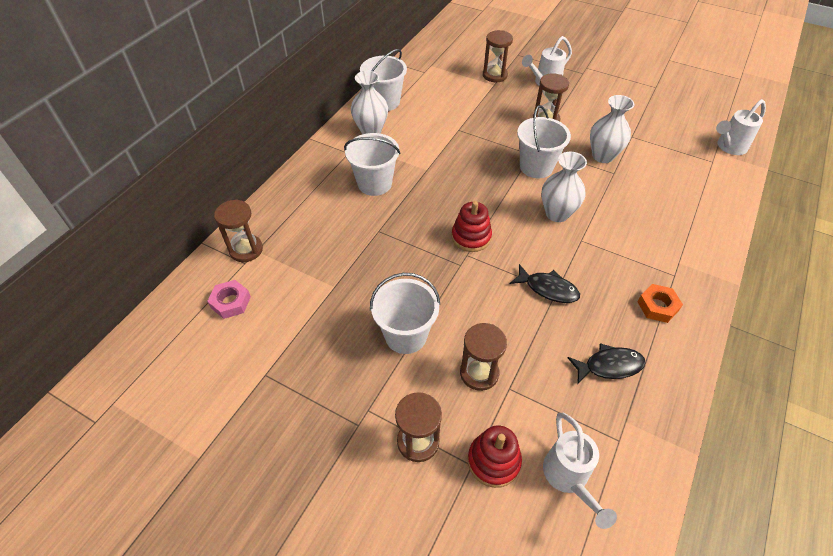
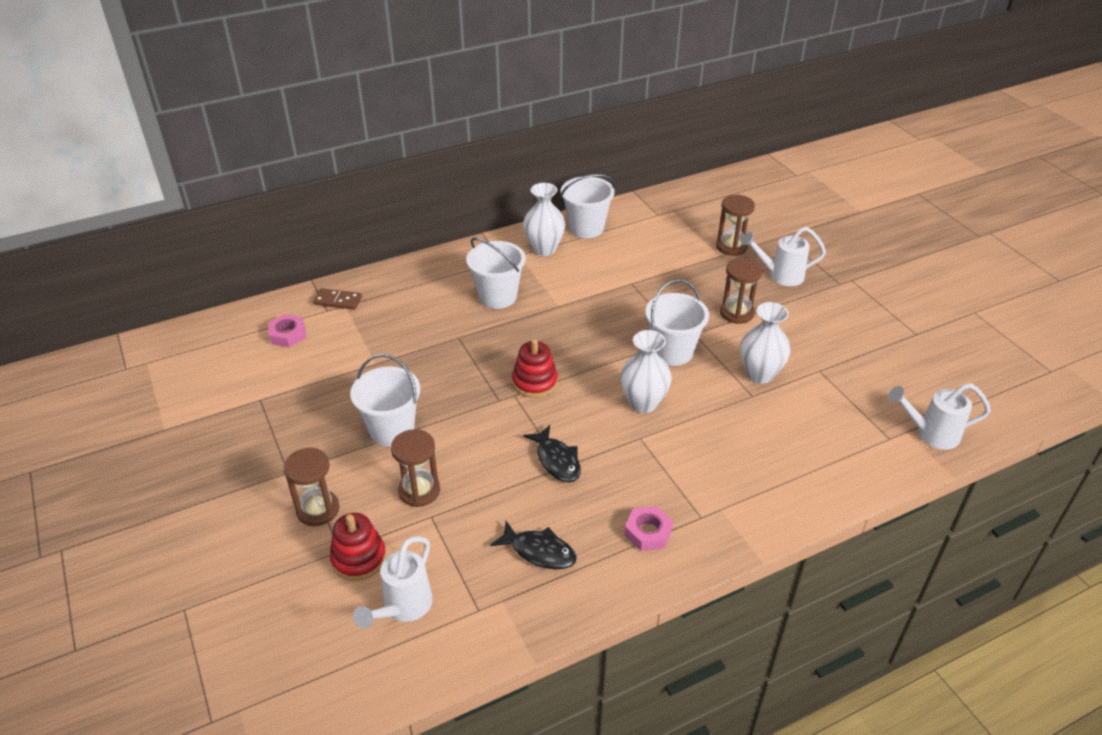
camera: 35 degrees right, 10 degrees down
brown hourglass [214,199,263,262] -> brown domino [313,288,362,310]
orange nut [637,284,683,323] -> pink nut [625,506,673,551]

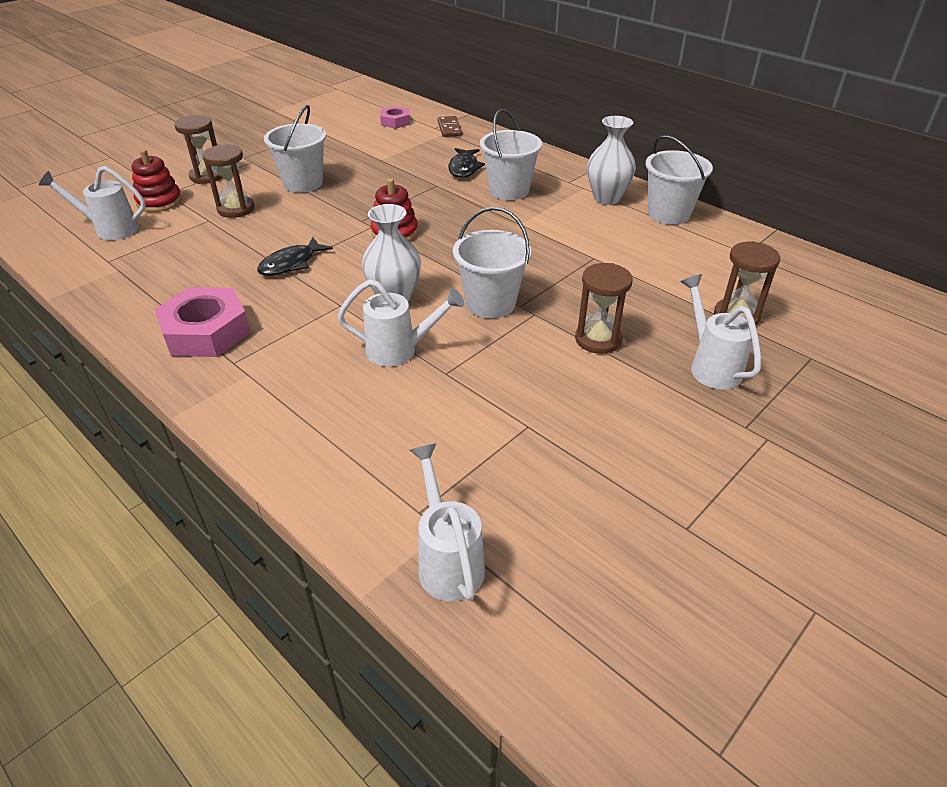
camera: 70 degrees right, 0 degrees up
black fish [490,521,577,569] -> black fish moved to [448,148,485,178]
pink nut [625,506,673,551] -> pink nut [154,287,251,357], size x1.76
white vase [740,302,791,384] -> none
none -> white watering can [338,279,464,367]

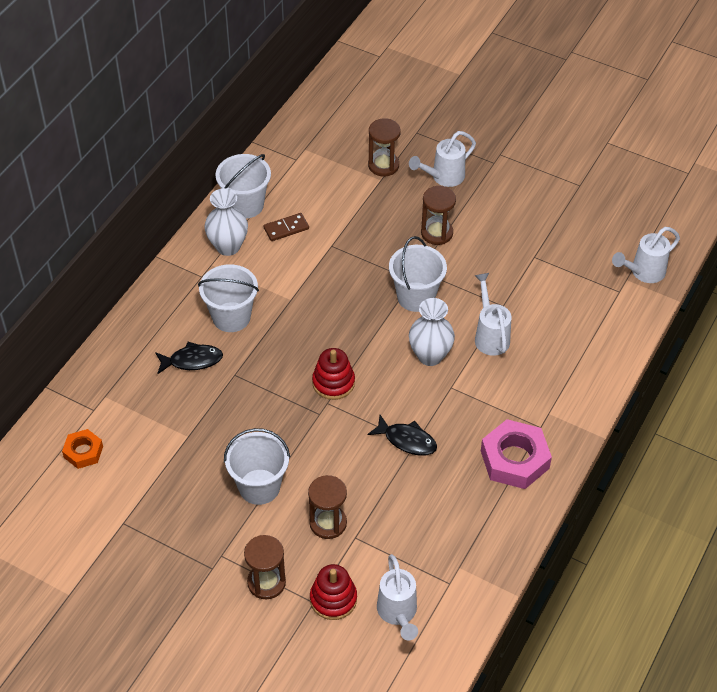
camera: 105 degrees left, 10 degrees up
pink nut [380,106,410,129] -> orange nut [62,429,103,469]
brown domino [438,116,462,137] -> brown domino moved to [264,213,309,241]

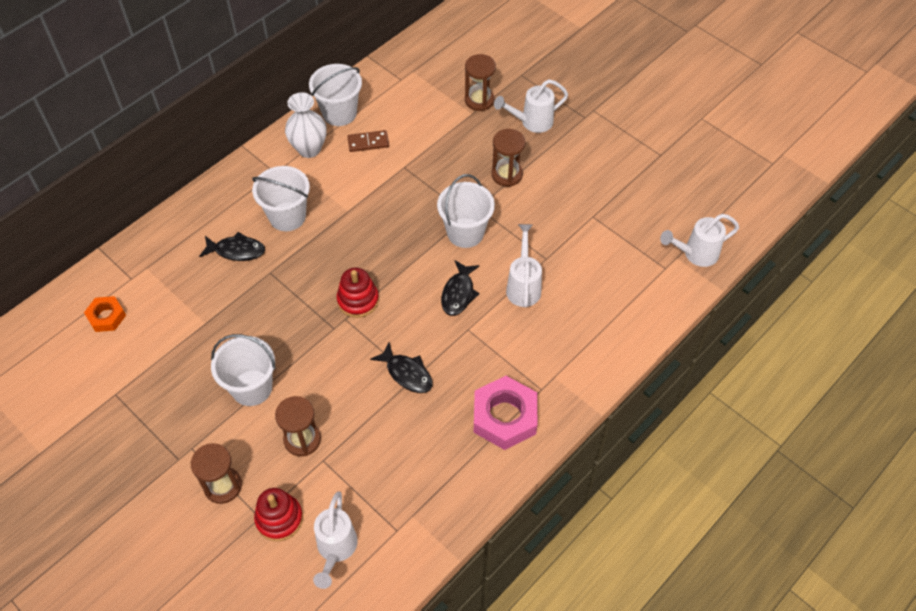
camera: 15 degrees right, 5 degrees up
white vase [409,298,455,366] -> black fish [441,260,480,316]

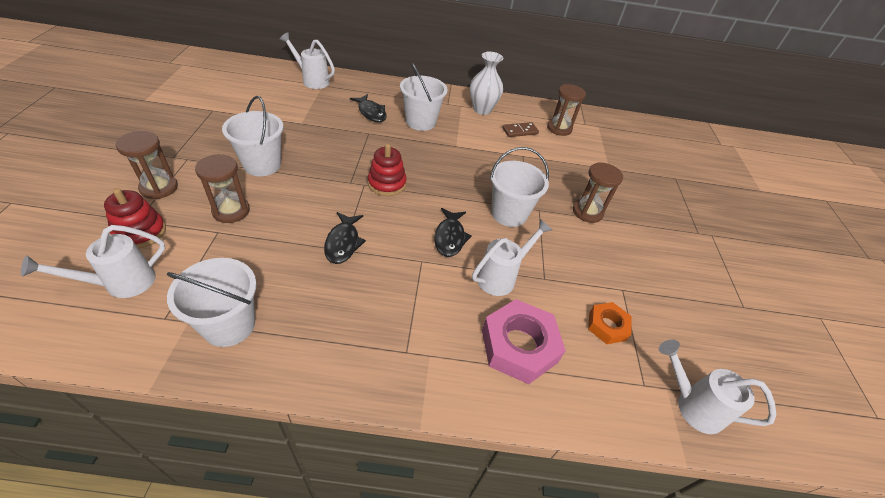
camera: 45 degrees right, 10 degrees down
orange nut [84,296,126,332] -> orange nut moved to [588,302,632,344]
white bucket [309,64,362,126] -> white bucket moved to [167,258,257,347]
brown domino [347,130,389,152] -> brown domino turned 60 degrees counterclockwise [502,122,539,137]
black fish [441,260,480,316] -> black fish turned 60 degrees counterclockwise [434,208,472,257]
brown hourglass [465,54,496,111] -> brown hourglass moved to [547,84,586,136]
pink nut [474,376,537,450] -> pink nut moved to [482,299,566,384]
white watering can [494,79,568,133] -> white watering can moved to [280,33,335,89]

